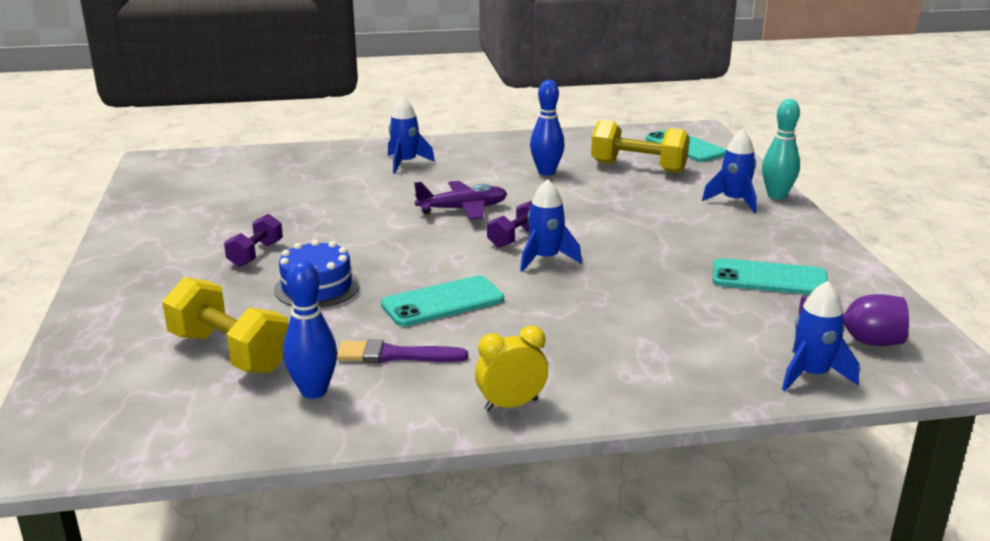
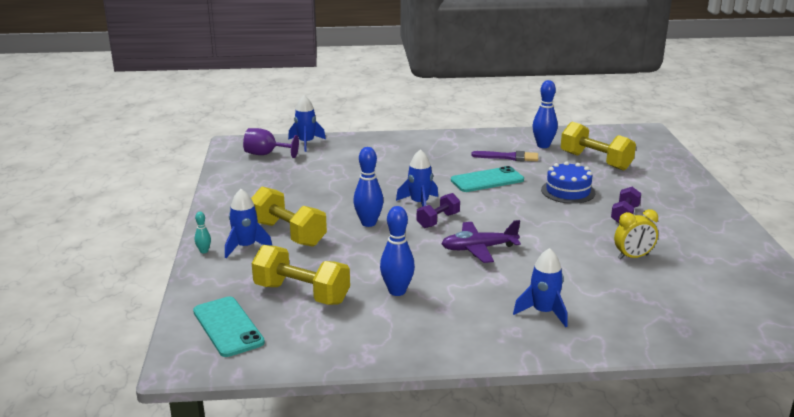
camera: 175 degrees left, 0 degrees up
yellow clock [475,326,548,411] -> yellow clock moved to [614,209,658,259]
turquoise phone [713,258,828,295] -> none
turquoise bowling pin [762,99,800,200] -> turquoise bowling pin [195,212,211,253], size x0.51
none -> yellow dumbbell [251,186,327,247]
none -> blue bowling pin [353,147,384,227]

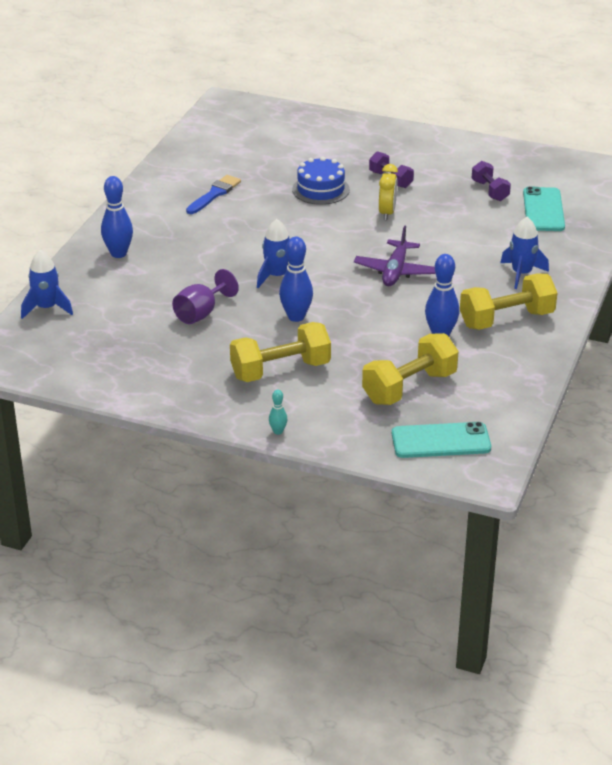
camera: 65 degrees left, 10 degrees up
blue rocket [225,189,272,258] -> none
purple goblet [243,128,299,158] -> purple goblet moved to [172,269,239,324]
purple dumbbell [417,193,460,228] -> purple dumbbell moved to [472,161,511,201]
turquoise phone [451,166,524,192] -> turquoise phone moved to [523,187,565,231]
purple brush [471,151,538,161] -> blue brush [186,175,241,214]
blue bowling pin [533,80,558,148] -> blue bowling pin moved to [101,176,133,258]
yellow dumbbell [561,122,636,171] -> yellow dumbbell moved to [460,273,557,330]
yellow clock [614,209,658,259] -> yellow clock moved to [379,164,398,220]

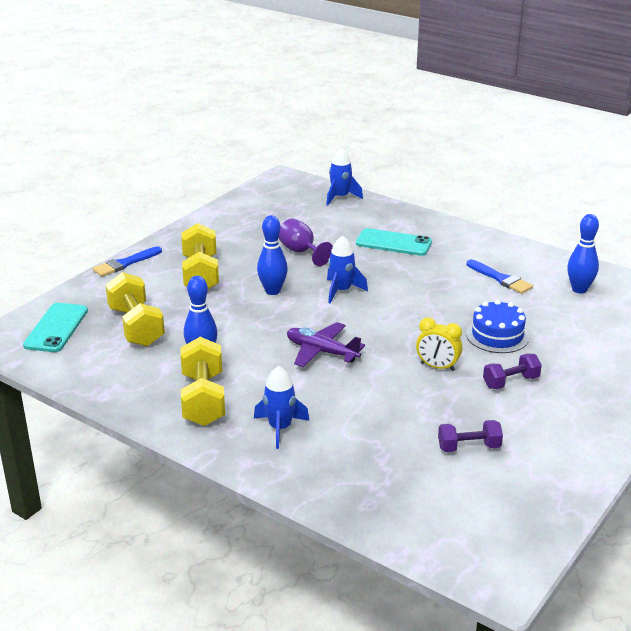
camera: 105 degrees right, 5 degrees down
blue bowling pin [101,176,133,258] -> blue bowling pin moved to [567,214,599,293]
turquoise bowling pin [269,390,287,435] -> blue brush [93,246,162,277]
turquoise phone [523,187,565,231] -> turquoise phone moved to [356,228,432,256]

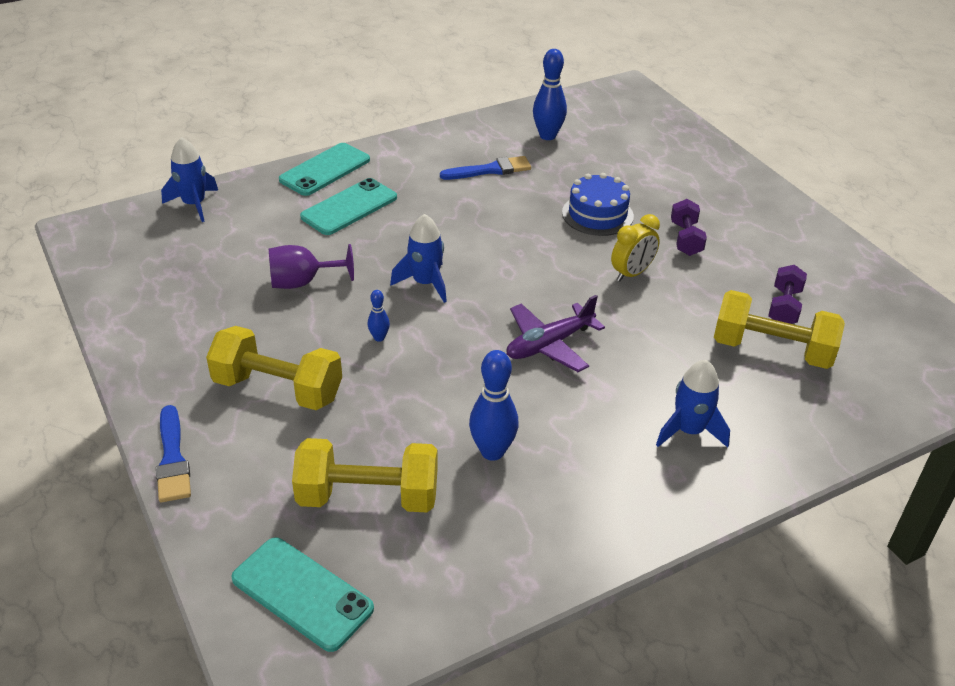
camera: 65 degrees left, 10 degrees up
yellow dumbbell [180,337,225,426] -> yellow dumbbell moved to [714,290,845,369]
blue bowling pin [257,215,288,295] -> blue bowling pin [368,290,390,342], size x0.51
none -> turquoise phone [279,143,370,196]

